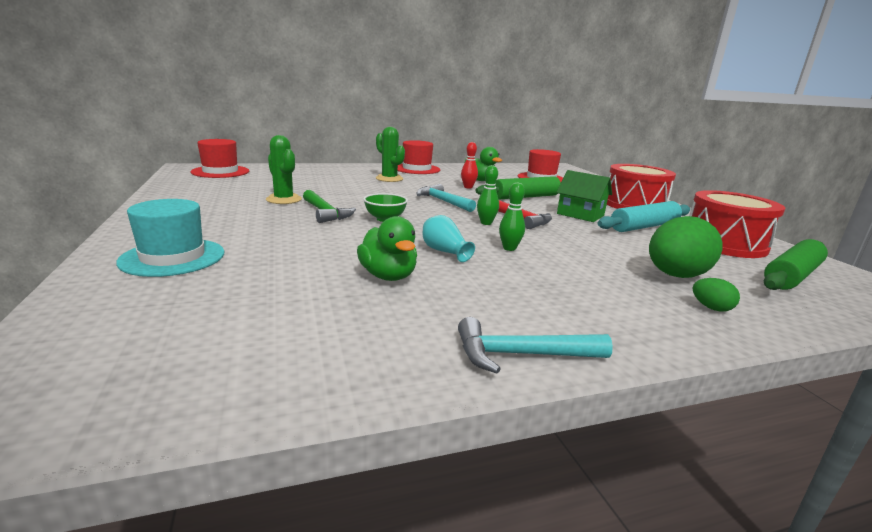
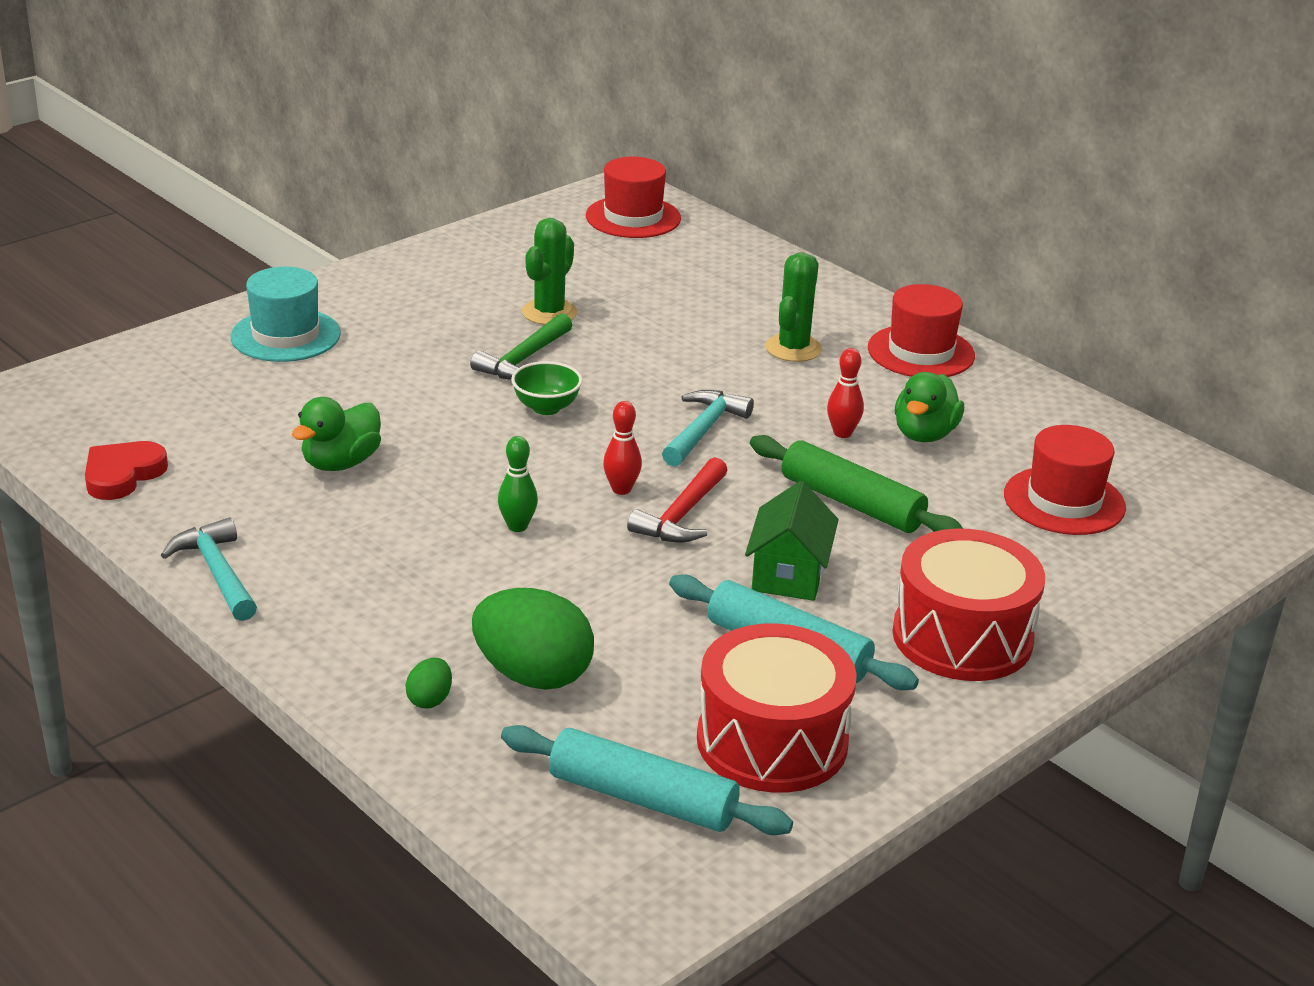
camera: 65 degrees right, 10 degrees up
turquoise vase [422,215,475,262] -> none
green bowling pin [477,165,499,225] -> red bowling pin [603,401,642,495]
green rolling pin [764,239,828,290] -> turquoise rolling pin [501,725,793,835]
none -> red heart [85,441,168,500]

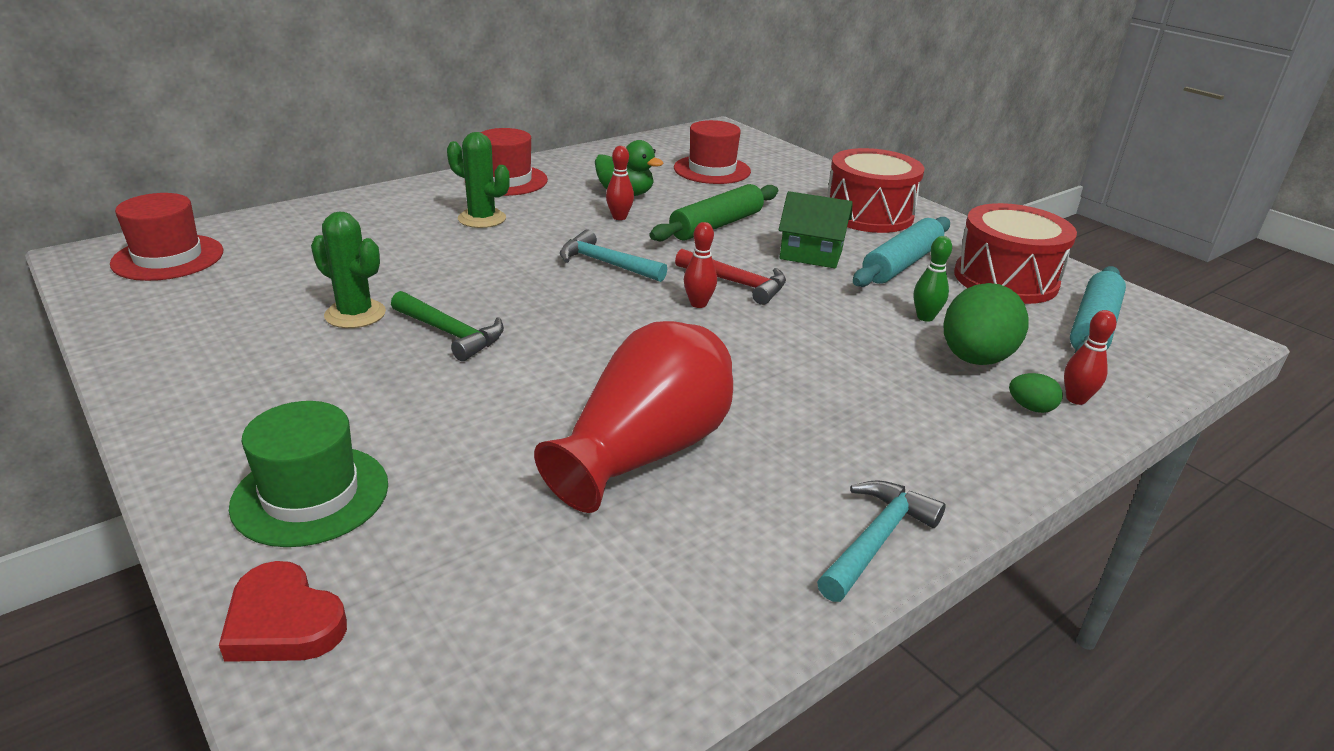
camera: 85 degrees left, 0 degrees up
red heart [85,441,168,500] -> red heart moved to [219,561,347,662]
turquoise hammer [161,517,257,621] -> turquoise hammer turned 150 degrees clockwise [817,480,946,602]
turquoise hat [231,267,341,362] -> green hat [229,401,388,547]
green duck [292,397,381,471] -> red vase [534,321,733,513]
green bowling pin [498,436,538,532] -> green bowling pin moved to [914,236,952,322]
green bowl [511,361,582,415] -> none
none -> red bowling pin [1064,310,1116,405]

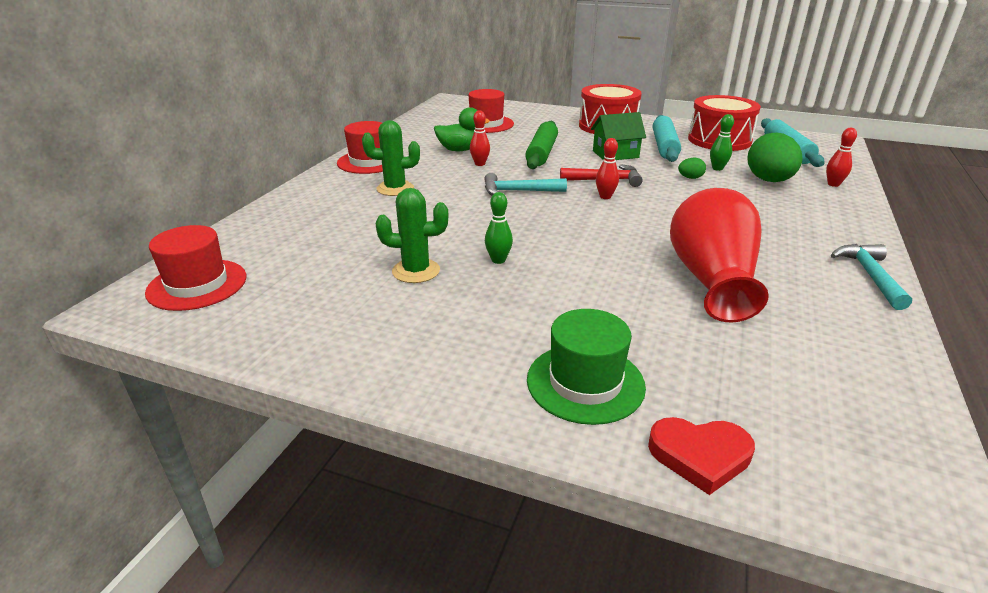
camera: 30 degrees left, 0 degrees up
green hammer [391,291,504,361] -> green bowling pin [485,192,513,264]
green egg [1009,373,1063,413] -> green egg moved to [678,157,706,179]

